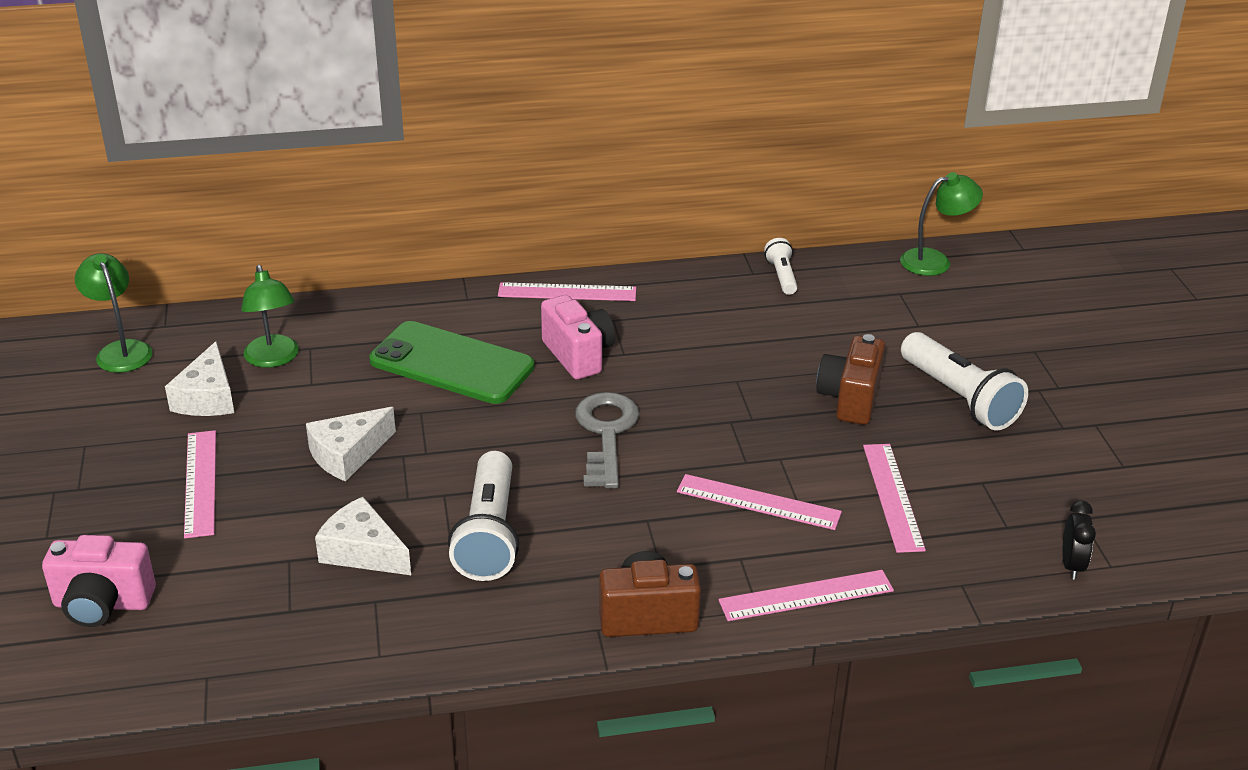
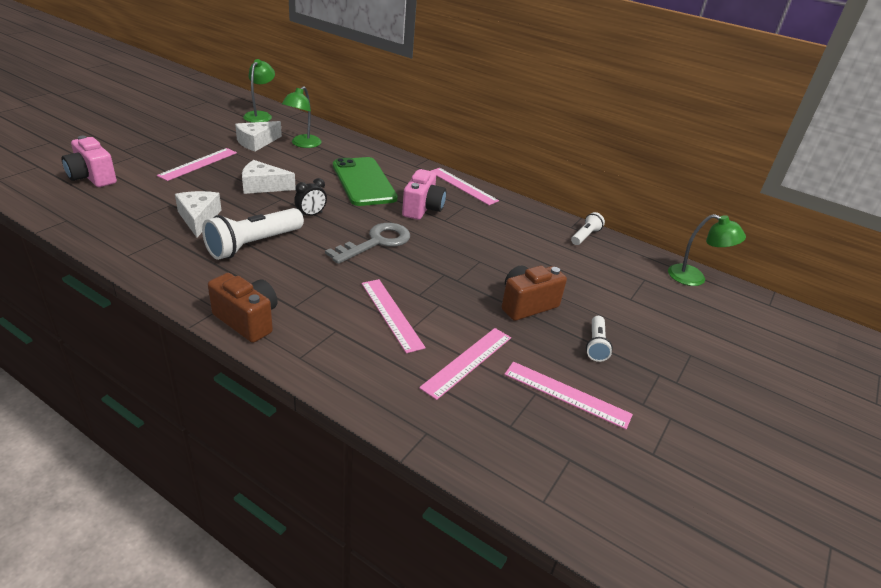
camera: 40 degrees right, 0 degrees up
pink ruler [718,570,894,621] -> pink ruler moved to [504,362,633,429]
white flashlight [901,332,1028,431] -> white flashlight [586,316,613,362], size x0.53
black clock [1062,500,1096,579] -> black clock moved to [294,178,327,216]

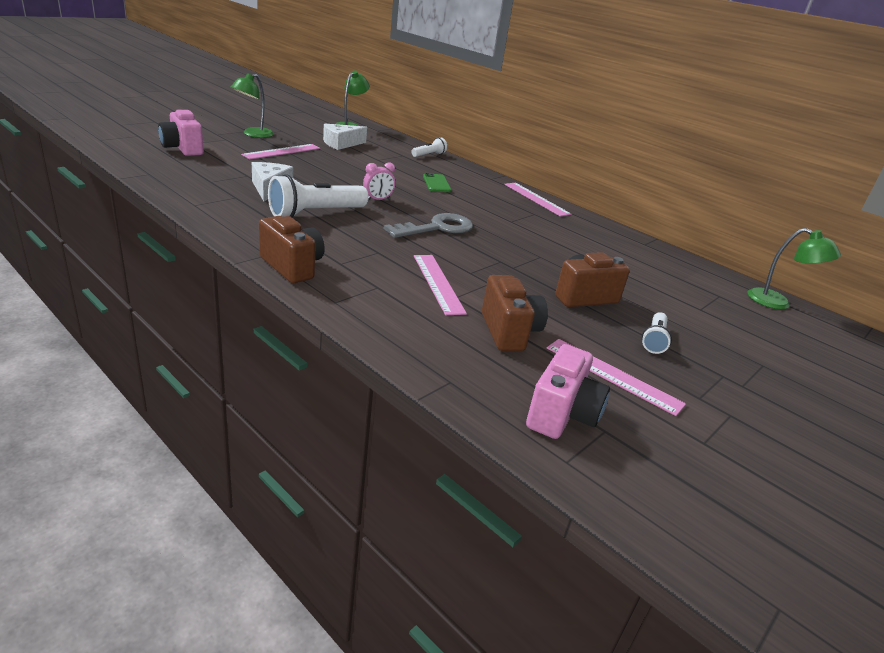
camera: 10 degrees right, 5 degrees down
white cheese [242,160,296,194] -> none
green lamp [282,86,321,148] -> green lamp moved to [230,73,274,138]
black clock [294,178,327,216] -> pink clock [363,162,396,201]
green phone [333,157,398,206] -> green phone [423,173,451,192], size x0.49
pink camera [402,169,446,220] -> pink camera moved to [526,344,610,439]
pink ruler [419,328,511,400] -> brown camera [482,275,548,351]
white flashlight [571,212,605,245] -> white flashlight moved to [412,138,447,157]

